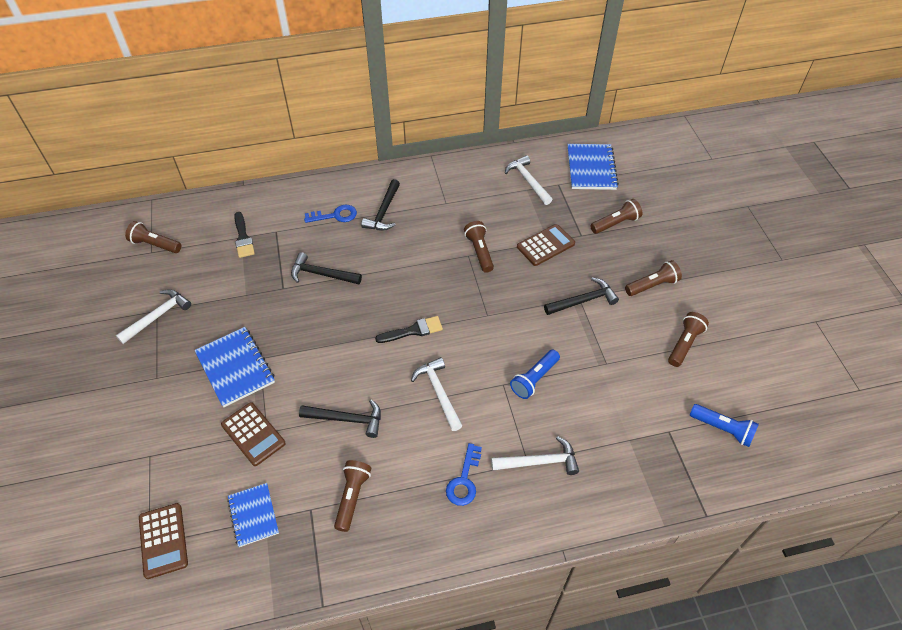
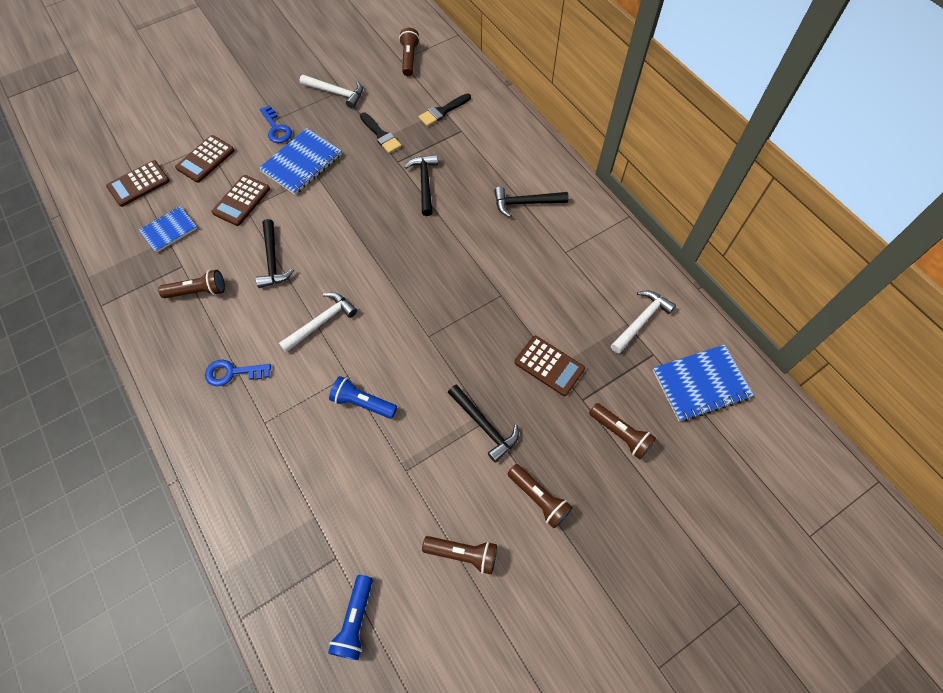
camera: 70 degrees right, 10 degrees up
blue key [304,205,357,223] -> blue key moved to [260,105,292,143]
black brush [375,316,443,343] -> black brush moved to [360,112,402,153]
brown flashlight [464,221,494,273] -> none
white hammer [491,436,579,475] -> none
none -> brown calculator [175,135,235,183]

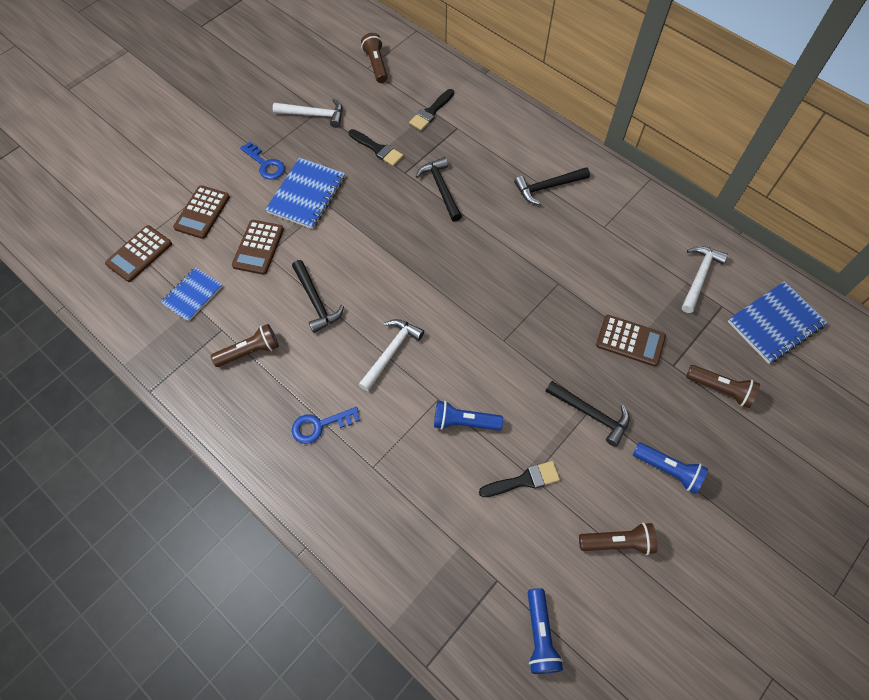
camera: 15 degrees left, 0 degrees up
brown flashlight [507,464,573,528] -> blue flashlight [633,442,708,494]
none -> black brush [479,461,560,497]

